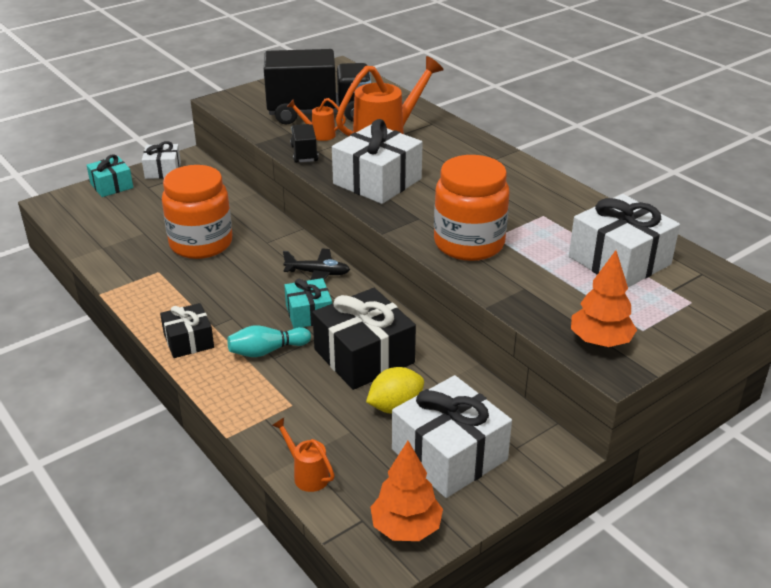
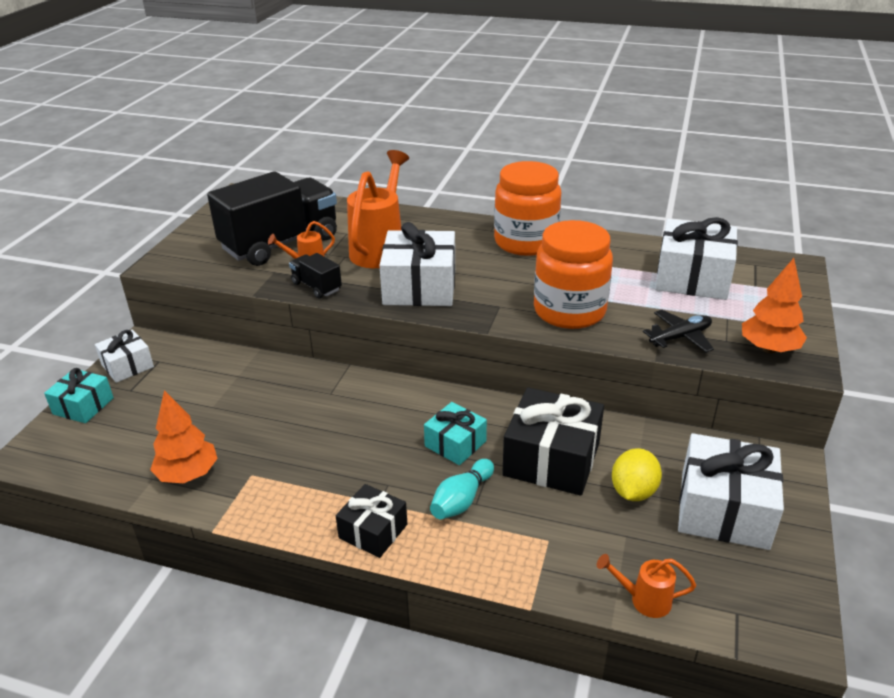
camera: 35 degrees left, 0 degrees up
orange jar [162,165,232,259] -> orange jar moved to [494,161,561,256]
black plane [283,248,350,280] -> black plane moved to [643,310,714,353]
orange tree [370,441,443,541] -> orange tree moved to [150,390,218,483]

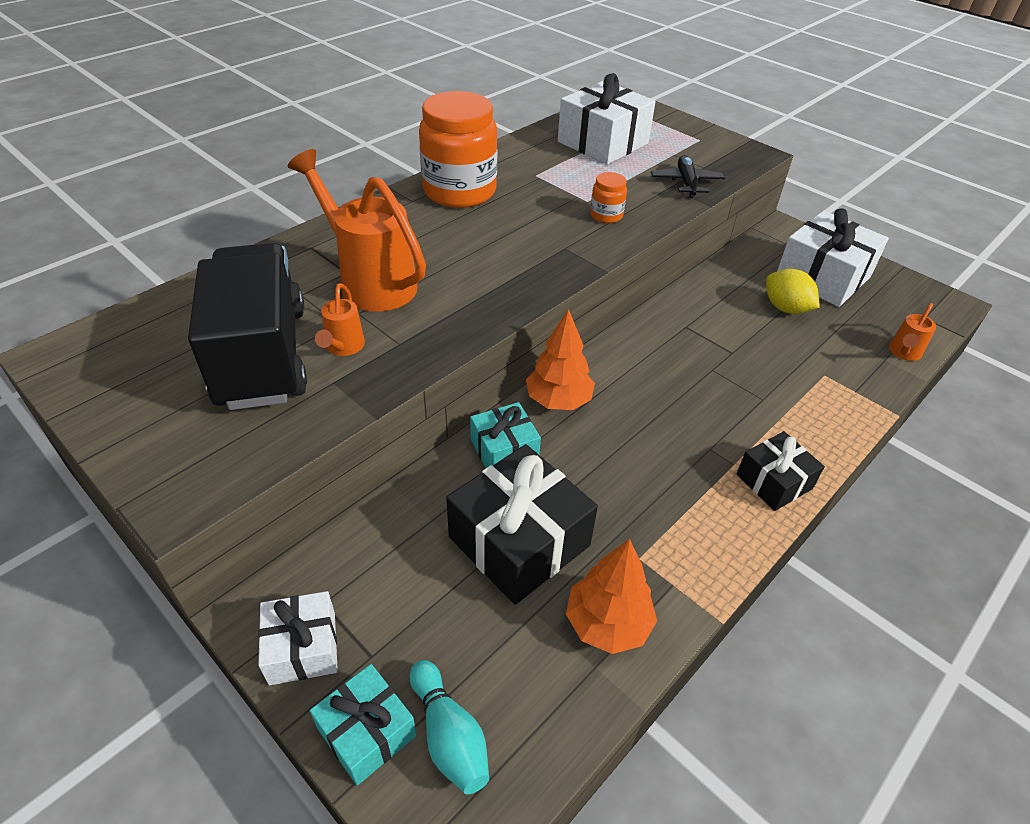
camera: 65 degrees left, 10 degrees up
black truck [289,253,342,299] -> none
white gift [379,222,455,306] -> none
turquoise gift [424,402,487,465] -> turquoise gift moved to [470,402,541,468]
turquoise bowling pin [430,459,494,519] -> turquoise bowling pin moved to [409,660,489,794]
black gift [502,387,604,496] -> black gift moved to [446,444,598,605]
orange jar [534,220,613,329] -> orange jar [590,172,627,223], size x0.44
orange tree [742,258,807,353] -> orange tree moved to [526,309,595,410]

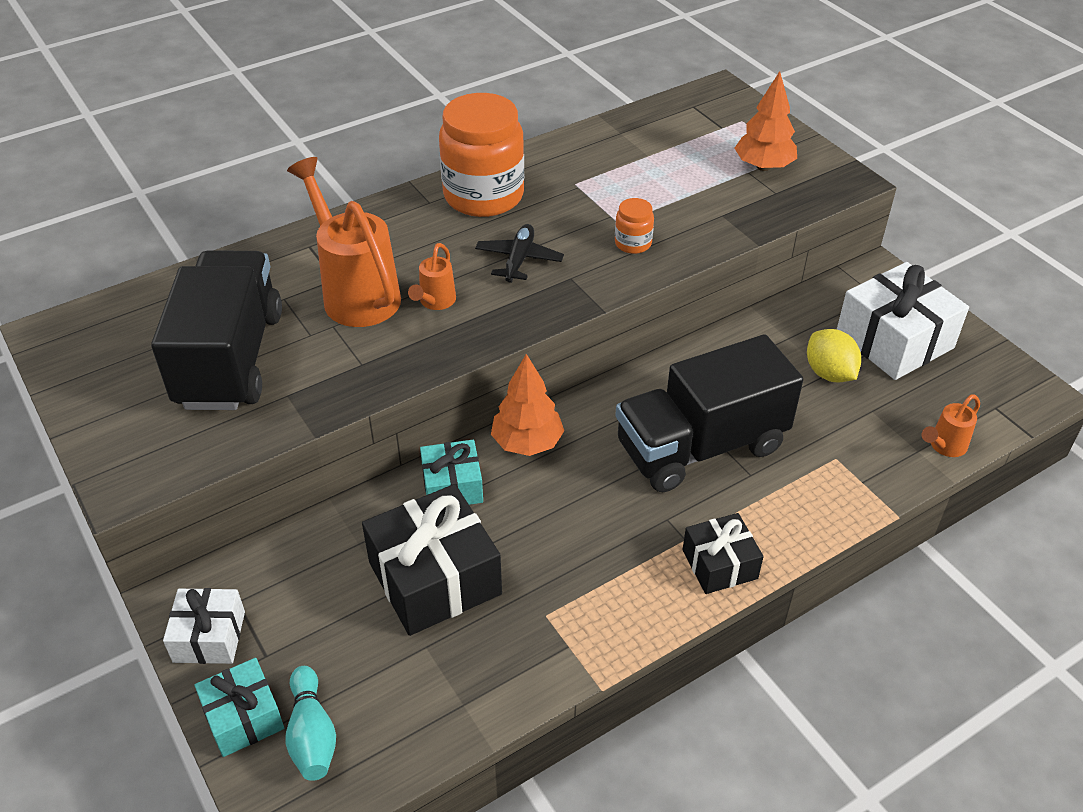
camera: 15 degrees right, 0 degrees up
orange watering can [315,283,365,356] -> orange watering can moved to [408,243,456,310]
white gift [558,73,656,165] -> none
orange tree [566,539,657,654] -> orange tree moved to [735,71,797,171]
black plane [651,155,725,198] -> black plane moved to [475,224,564,283]
none -> black truck [616,334,803,492]

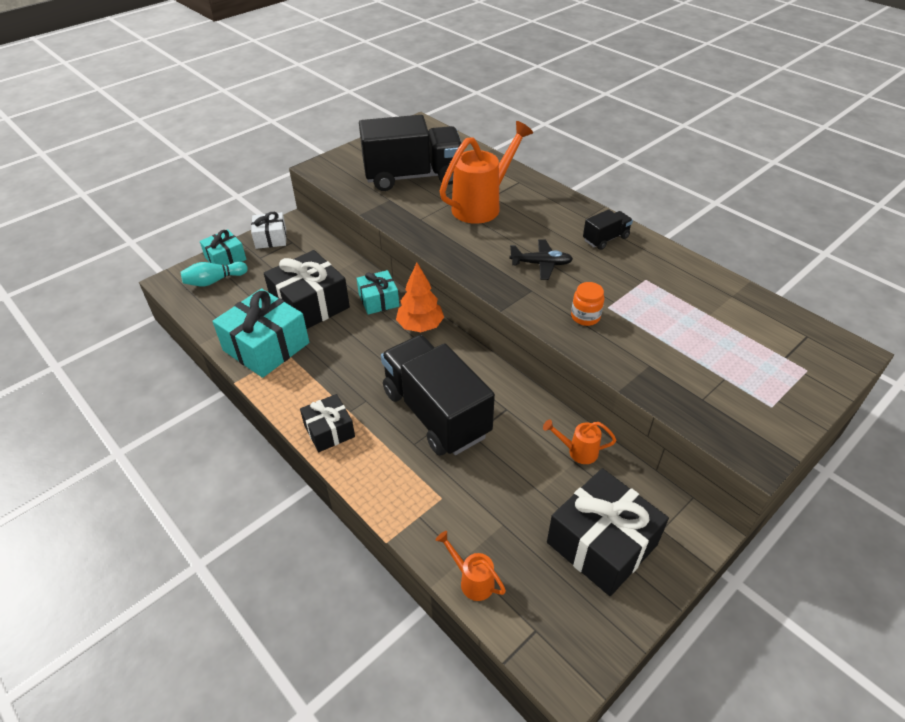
camera: 80 degrees right, 0 degrees up
orange watering can [408,243,456,310] -> orange watering can moved to [543,419,616,464]
orange jar [439,93,524,217] -> black truck [583,209,633,250]
orange tree [735,71,797,171] -> none
yellow lemon [807,329,861,382] -> none
white gift [837,262,969,380] -> black gift [547,468,669,596]
none -> turquoise gift [212,288,309,378]

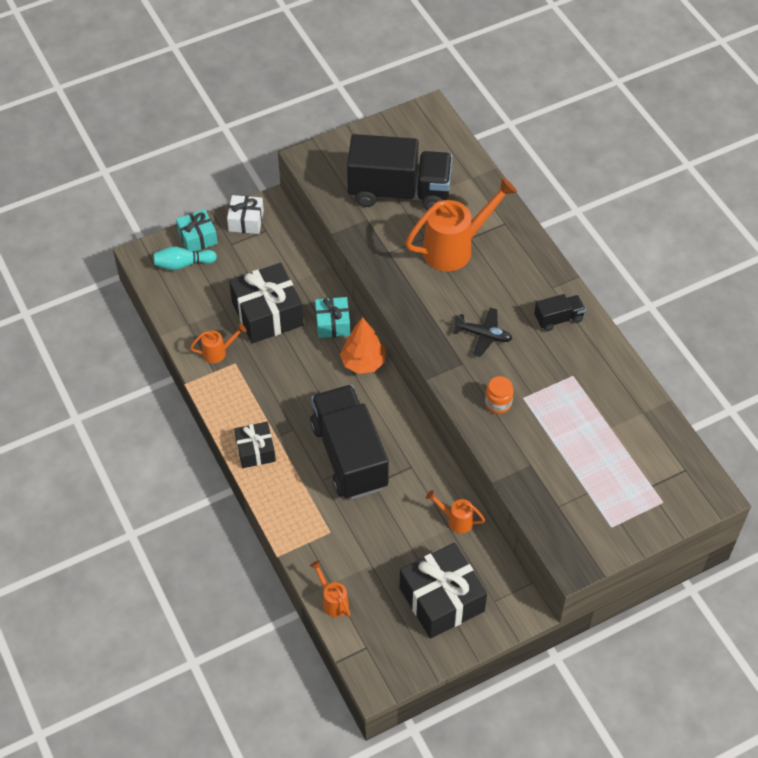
camera: 15 degrees right, 10 degrees up
turquoise gift [212,288,309,378] -> orange watering can [190,324,246,363]

